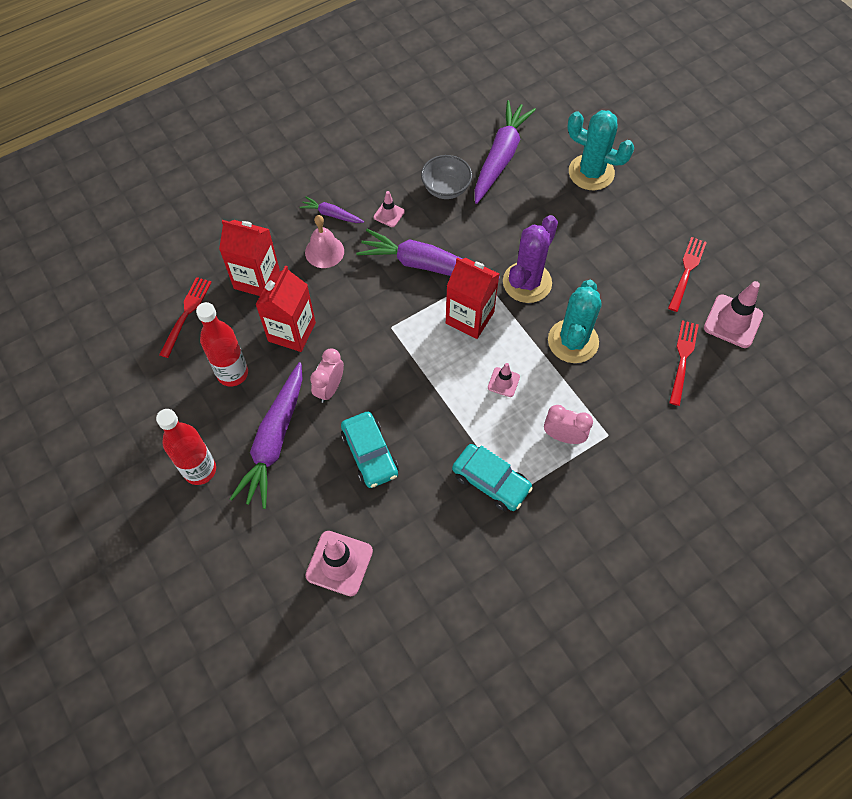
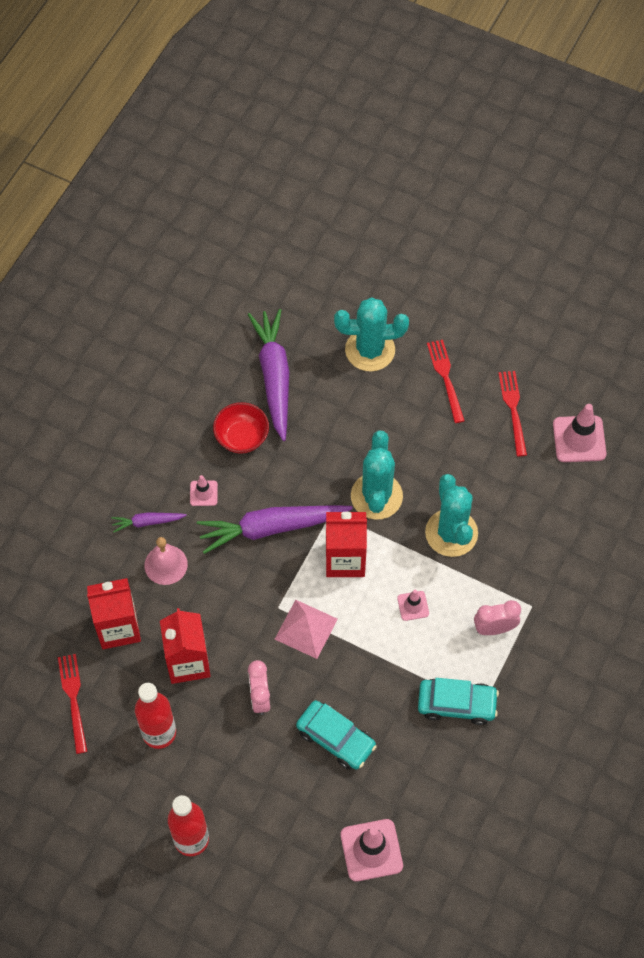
camera: 30 degrees left, 0 degrees up
purple carrot [230,362,302,509] -> none
grey bowl [421,155,472,199] -> red bowl [213,402,269,454]
purple cactus [503,215,558,303] -> turquoise cactus [351,431,403,520]
red fork [669,320,699,406] -> red fork moved to [427,340,465,423]
none -> pink pyramid [275,600,338,659]

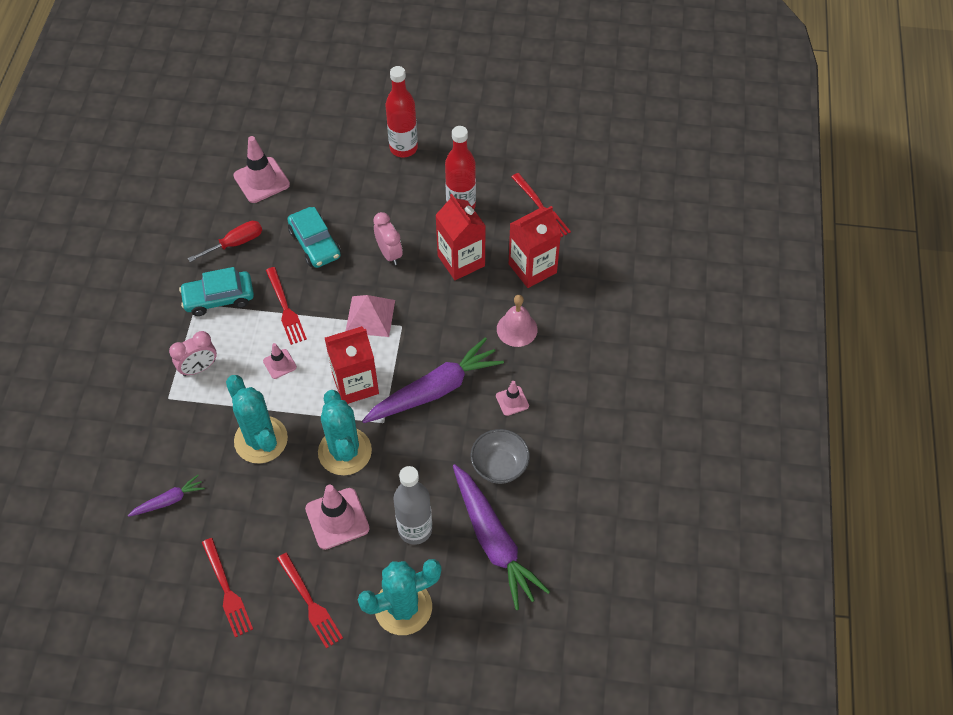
camera: 160 degrees right, 5 degrees down
purple carrot [111,512,187,533] -> purple carrot moved to [128,475,205,517]
red bowl [213,402,269,454] -> grey bowl [471,429,530,484]
turquoise car [296,700,377,770] -> turquoise car turned 135 degrees counterclockwise [287,207,341,268]
pink traffic cone [553,404,607,462] -> pink traffic cone moved to [305,484,370,550]
none -> red screwdriver [188,221,262,262]
none -> red fork [266,267,307,345]
none -> grey bottle [393,466,432,545]

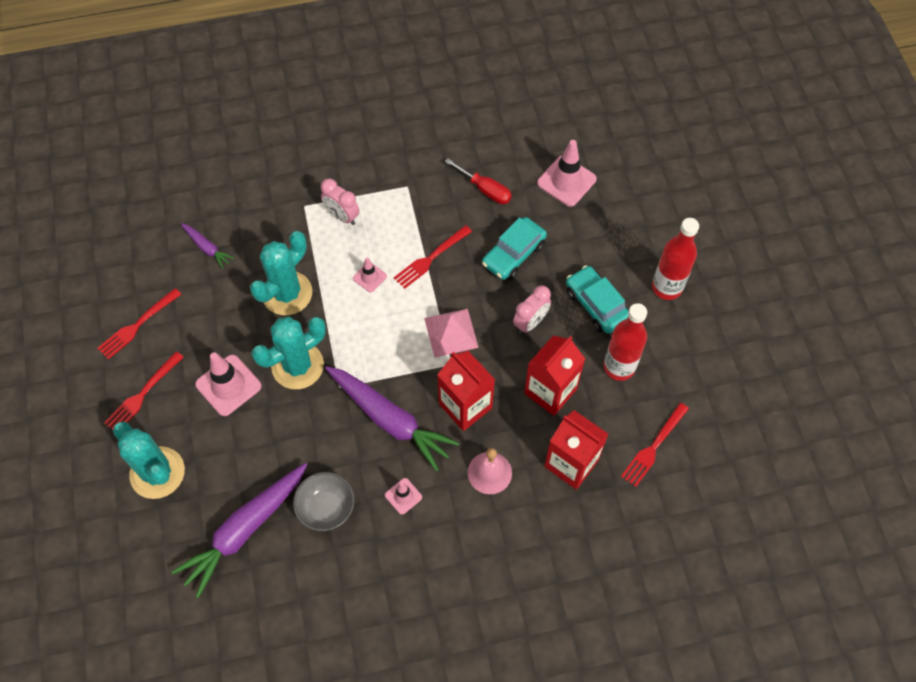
camera: 70 degrees right, 5 degrees up
turquoise car [179,267,254,316] -> turquoise car moved to [566,265,629,334]
red carton [325,326,379,404] -> red carton moved to [437,351,495,431]
grey bottle [393,466,432,545] -> none

